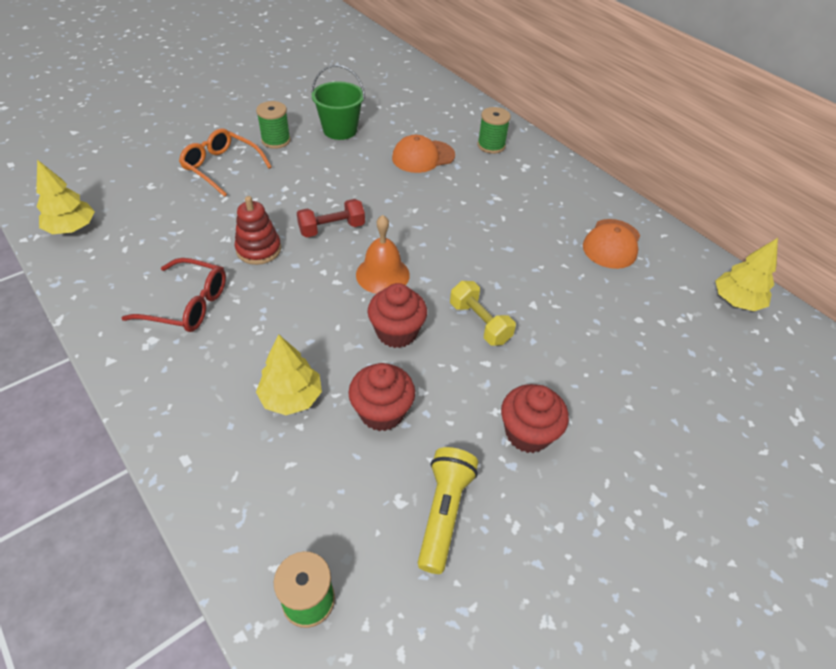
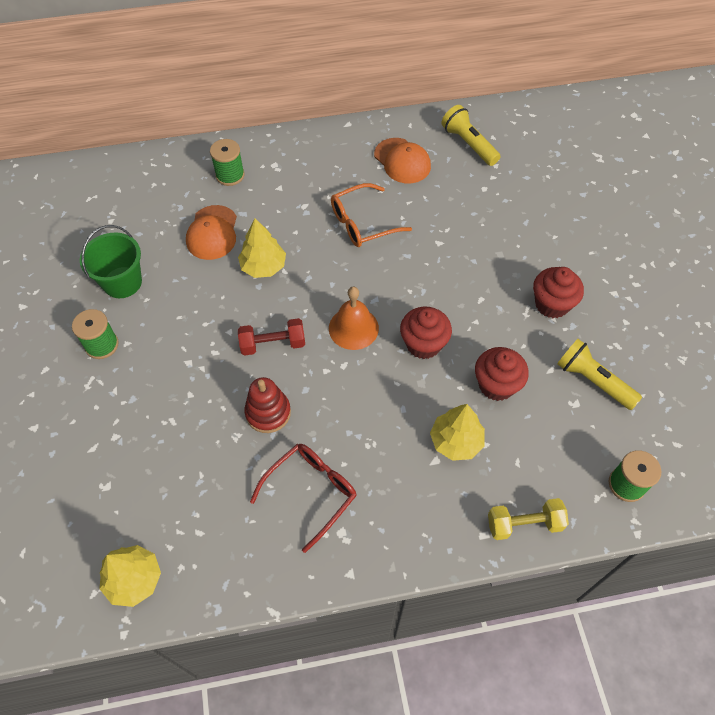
camera: 60 degrees left, 10 degrees up
orange glasses [179,128,272,197] -> orange glasses moved to [331,183,412,247]
red dumbbell [297,199,365,237] -> red dumbbell turned 75 degrees clockwise [238,318,305,356]
yellow dumbbell [450,281,516,346] -> yellow dumbbell moved to [488,498,569,540]
yellow tree [715,238,778,311] -> yellow tree moved to [238,218,286,278]
none -> yellow flashlight [441,105,501,166]

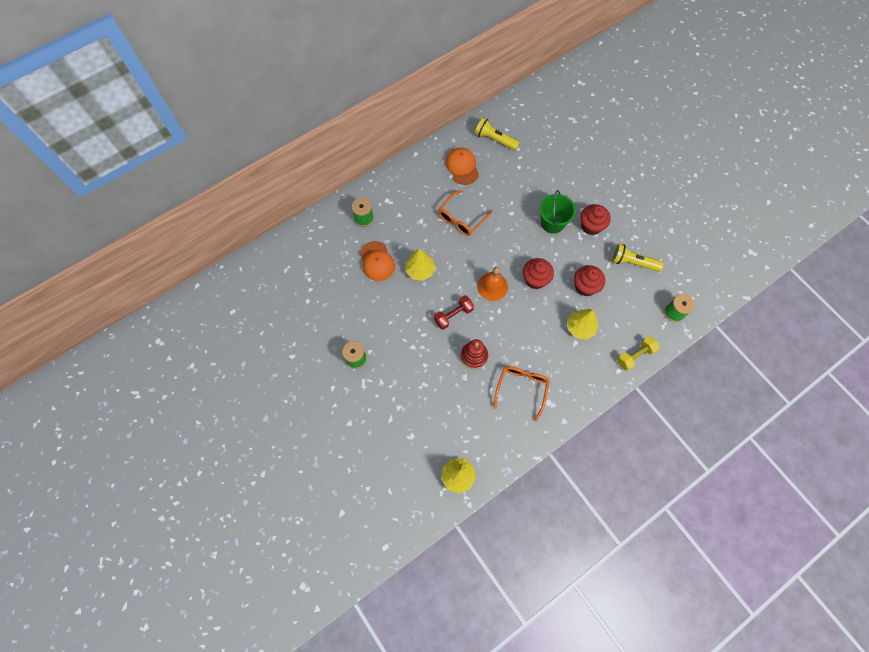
camera: 25 degrees left, 10 degrees up
green bucket [80,225,142,298] -> green bucket moved to [540,190,576,234]
red glasses [250,444,357,553] -> orange glasses [493,366,550,422]
orange cap [374,138,431,183] -> orange cap turned 135 degrees counterclockwise [446,148,479,185]

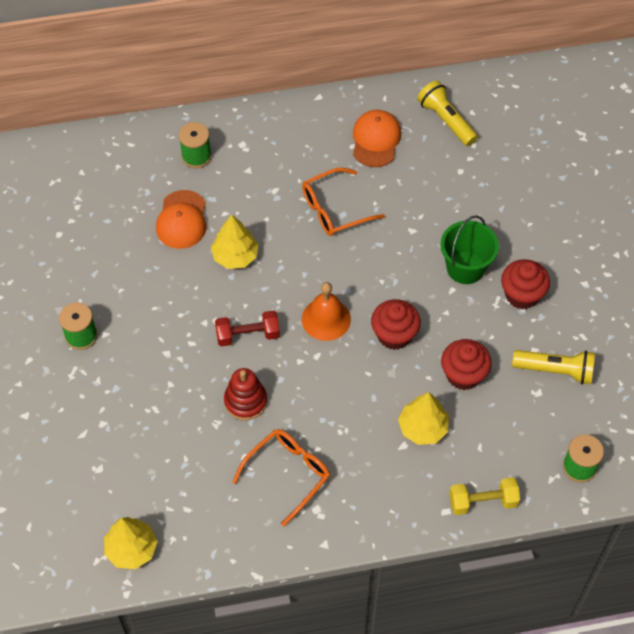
camera: 25 degrees right, 10 degrees down
yellow flashlight [611,244,664,272] -> yellow flashlight turned 150 degrees clockwise [512,350,595,384]

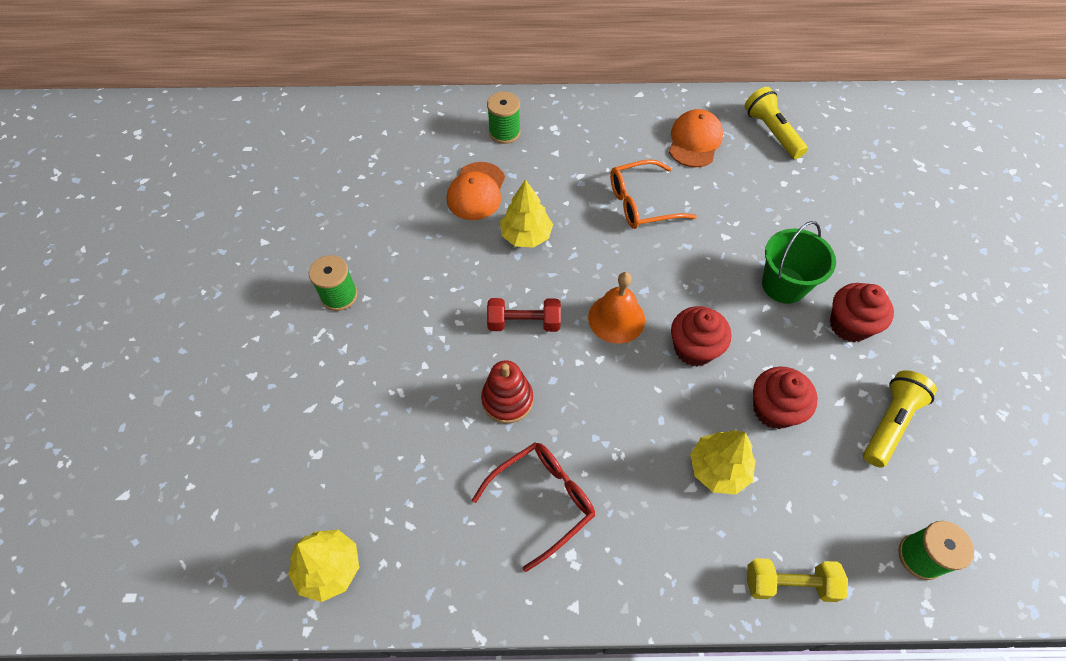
camera: 10 degrees right, 0 degrees up
orange glasses [232,429,330,526] -> red glasses [472,442,595,572]
yellow flashlight [512,350,595,384] -> yellow flashlight turned 75 degrees counterclockwise [863,370,937,468]

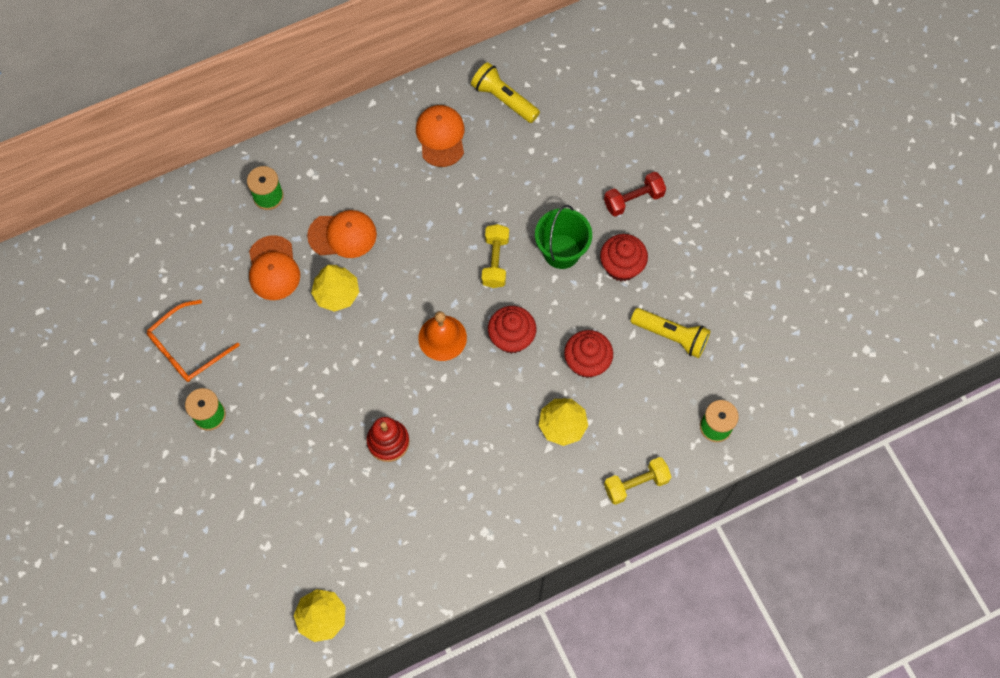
camera: 25 degrees left, 10 degrees up
red glasses [472,442,595,572] -> none
red dumbbell [487,298,561,332] -> red dumbbell moved to [604,172,666,217]
orange glasses [610,159,697,229] -> orange glasses moved to [147,300,240,382]
yellow flashlight [863,370,937,468] -> yellow flashlight turned 105 degrees clockwise [631,308,711,358]
none -> orange cap [307,210,377,258]
none -> yellow dumbbell [482,224,509,288]

